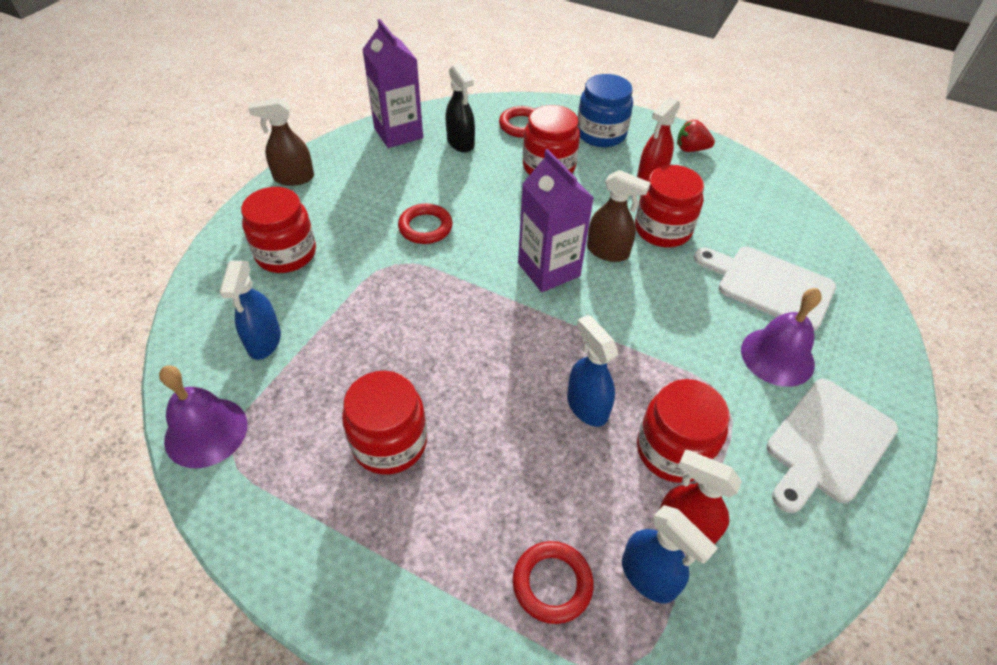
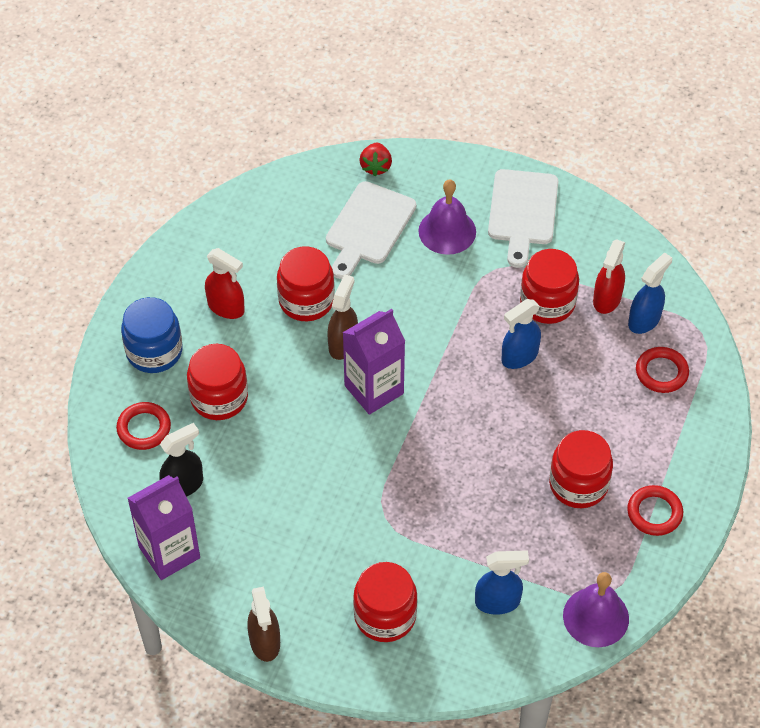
camera: 95 degrees left, 5 degrees up
red ring [398,204,453,244] -> red ring moved to [627,485,683,536]
red strawberry [677,120,715,152] -> red strawberry moved to [360,143,392,176]
white cutting board [766,379,898,513] -> white cutting board turned 60 degrees clockwise [488,169,558,268]

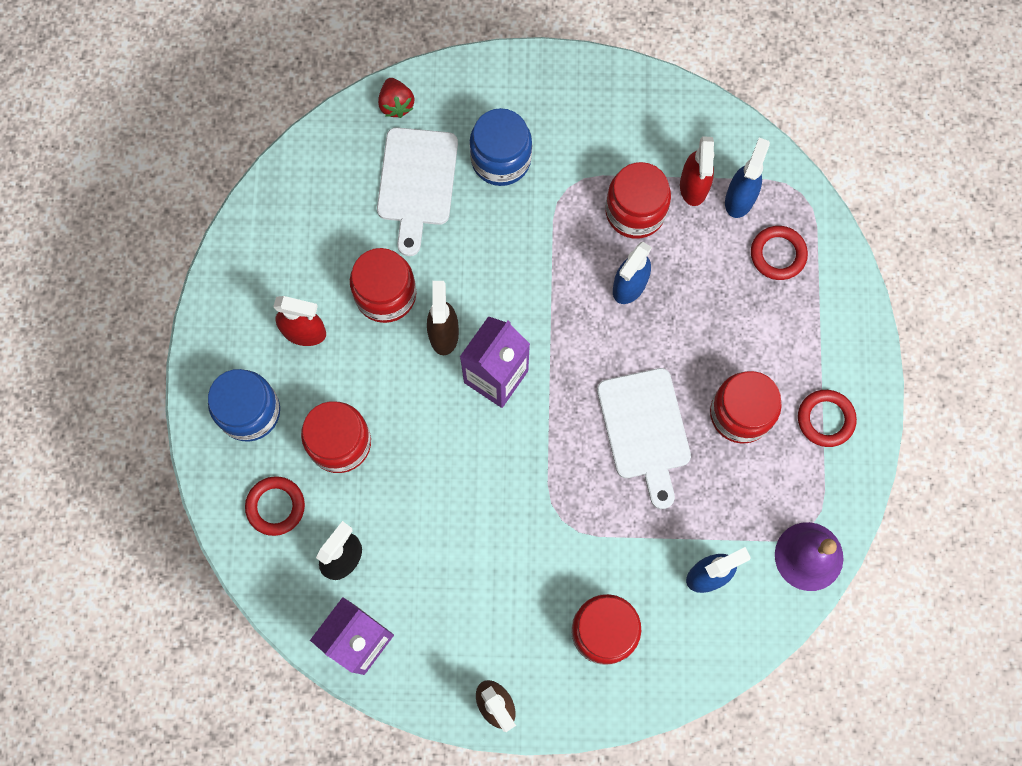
camera: 20 degrees left, 20 degrees up
purple bell [418,179,476,255] -> blue jar [470,108,532,186]
white cutting board [488,169,558,268] -> white cutting board moved to [597,368,691,509]

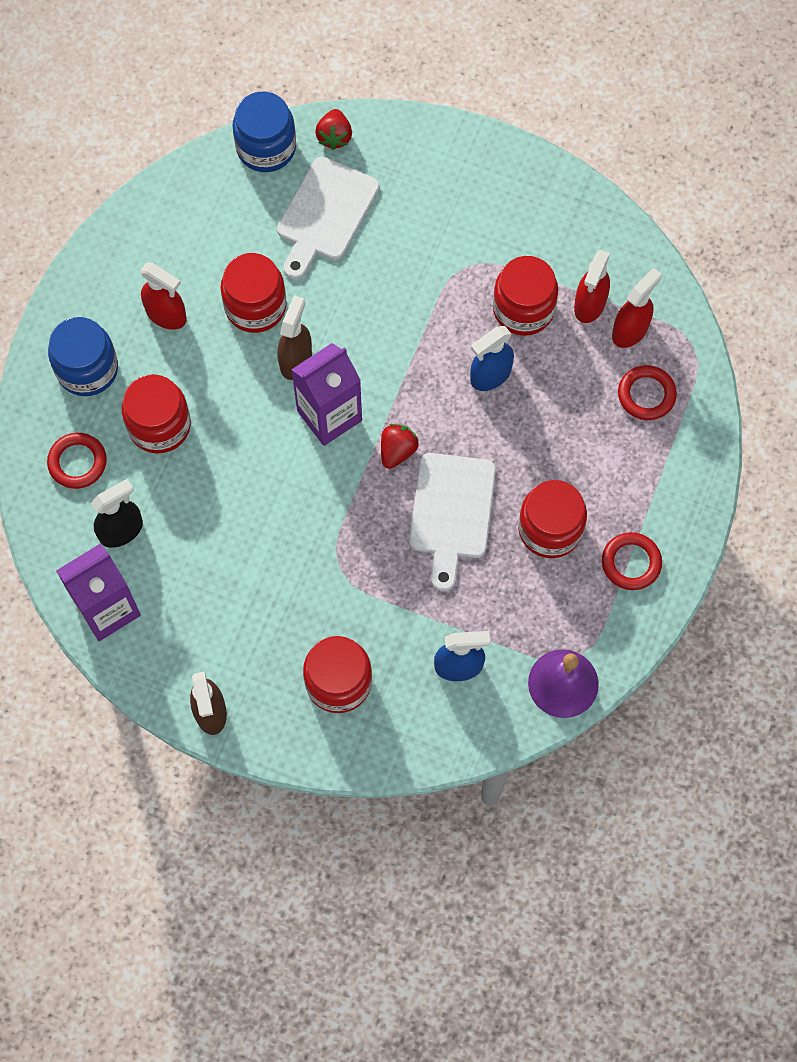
camera: 20 degrees right, 5 degrees down
blue jar [470,108,532,186] -> blue jar moved to [232,92,296,172]
blue spray bottle [725,138,770,218] -> red spray bottle [612,267,662,348]
none -> red strawberry [381,424,419,469]

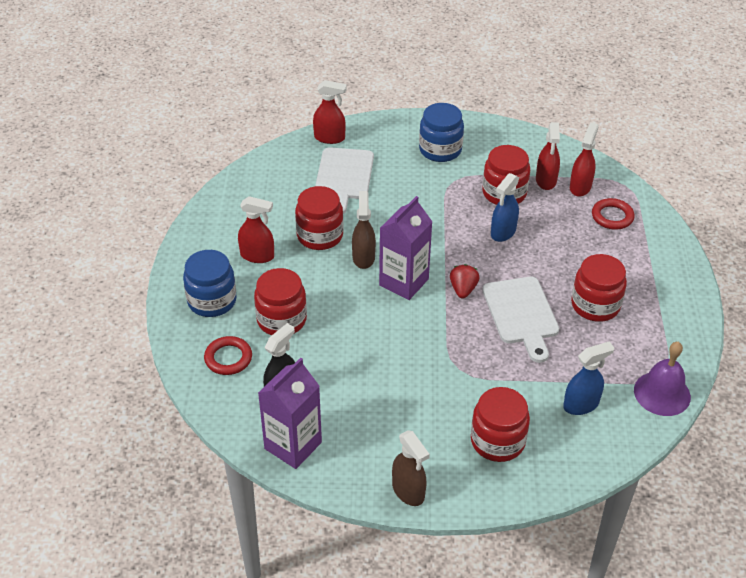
camera: 20 degrees left, 25 degrees down
blue jar [232,92,296,172] -> blue jar moved to [419,103,464,162]
red strawberry [315,109,352,150] -> red spray bottle [313,80,347,144]
red ring [602,532,662,590] -> none

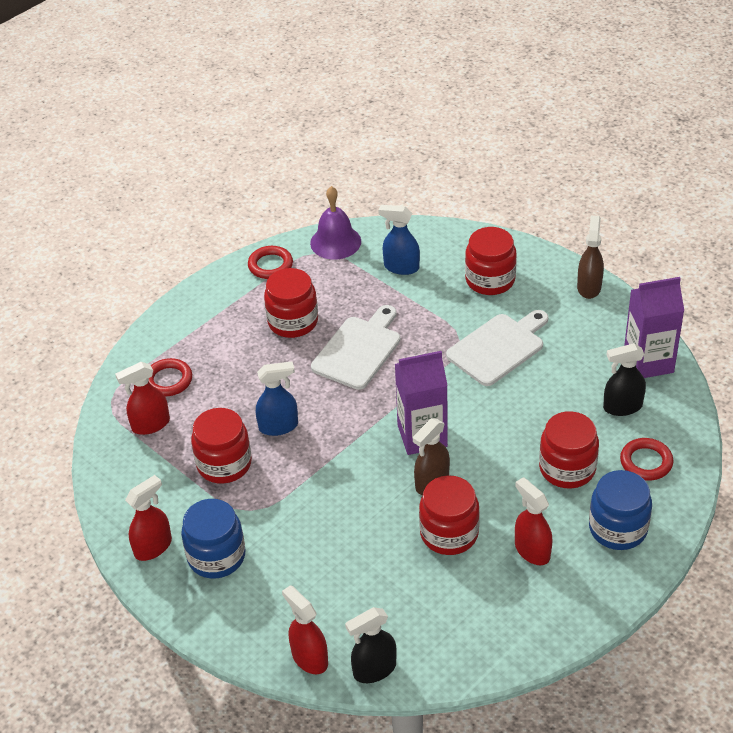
camera: 135 degrees left, 0 degrees up
white cutting board [315,147,374,214] -> white cutting board moved to [446,310,548,386]
red strawberry [450,264,480,298] -> none
red spray bottle [536,122,560,190] -> red spray bottle moved to [125,475,172,561]
none -> red ring [248,246,293,279]
none -> black spray bottle [345,607,397,683]

